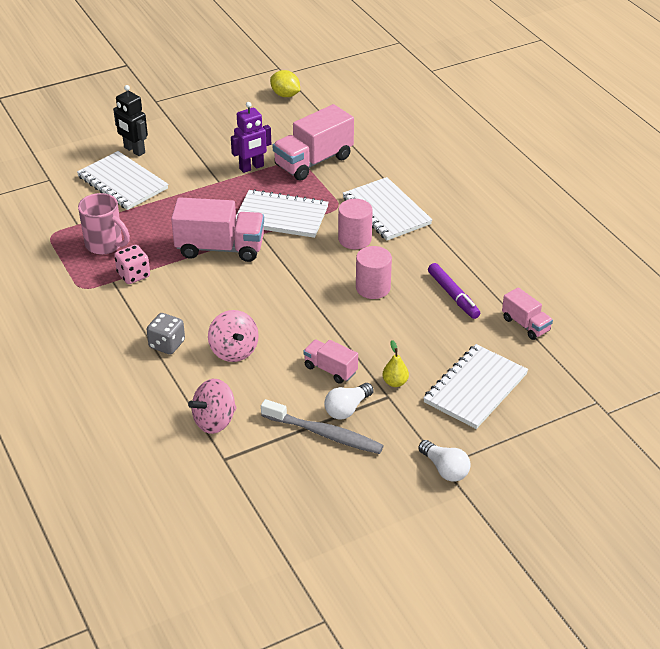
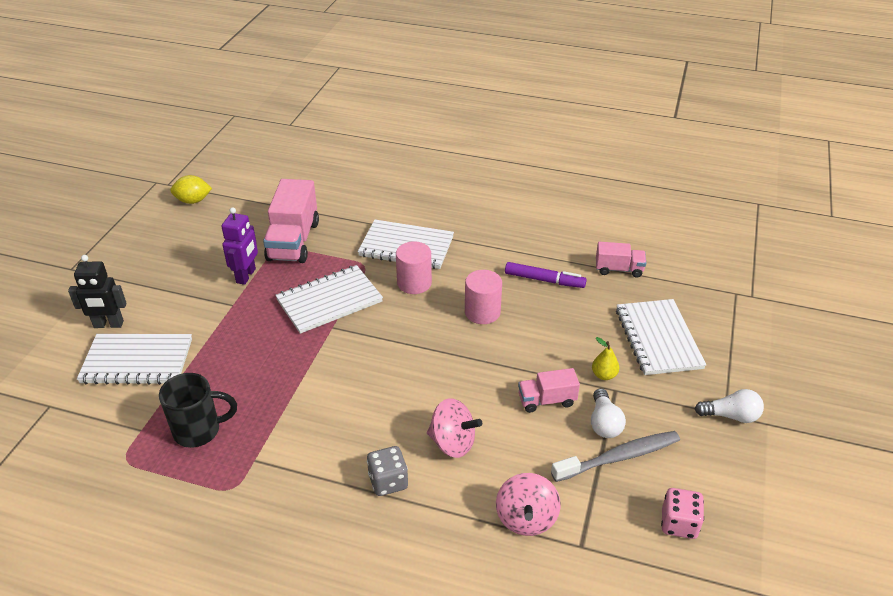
camera: 45 degrees left, 0 degrees up
pink mug [78,193,130,255] -> black mug [159,373,237,448]
pink dice [114,245,150,284] -> pink dice moved to [661,488,704,539]
pink truck [171,197,264,262] -> none

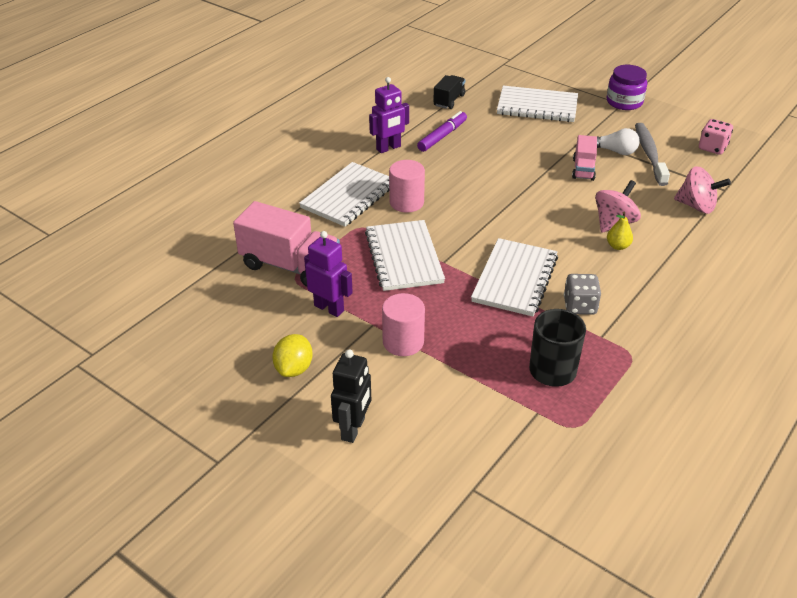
camera: 70 degrees left, 0 degrees up
white notebook [77,334,192,385] -> white notebook moved to [471,238,558,317]
yellow lemon [170,175,212,204] -> yellow lemon moved to [272,334,313,377]
grey dice [367,446,408,496] -> grey dice moved to [564,274,601,315]
pink cylinder [465,270,502,324] -> pink cylinder moved to [382,293,425,356]
yellow pear [592,337,619,380] -> yellow pear moved to [607,212,633,250]
pink truck [596,242,646,278] -> black truck [433,75,465,109]
white light bulb [695,389,764,423] -> purple jar [607,65,647,110]
none -> purple robot [369,77,409,153]

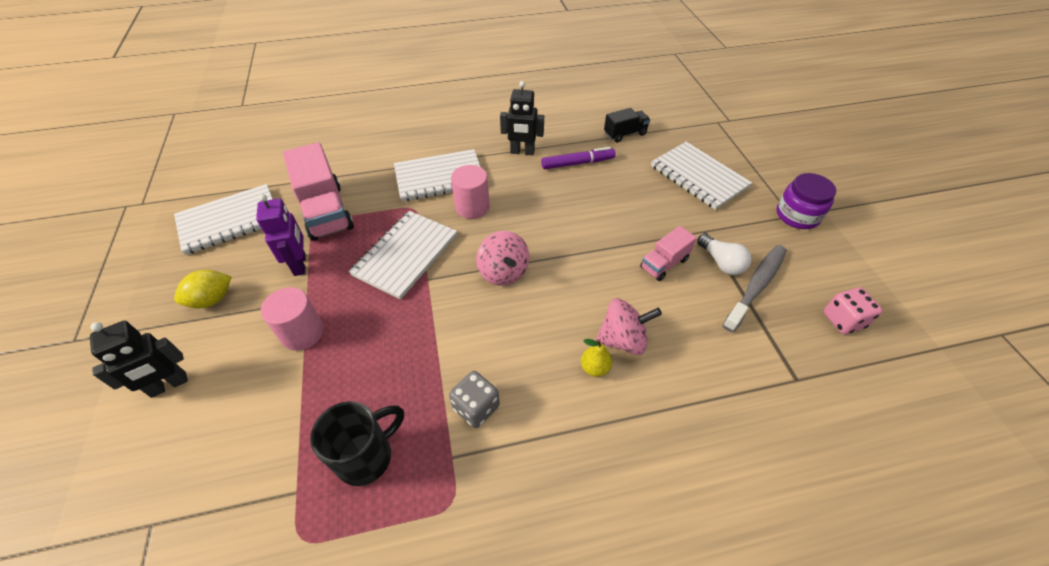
camera: 40 degrees right, 10 degrees up
purple robot [369,77,409,153] -> black robot [500,81,544,155]
white notebook [471,238,558,317] -> white notebook moved to [174,184,273,255]
pink spinning top [674,166,731,214] -> pink spinning top moved to [476,231,529,285]

